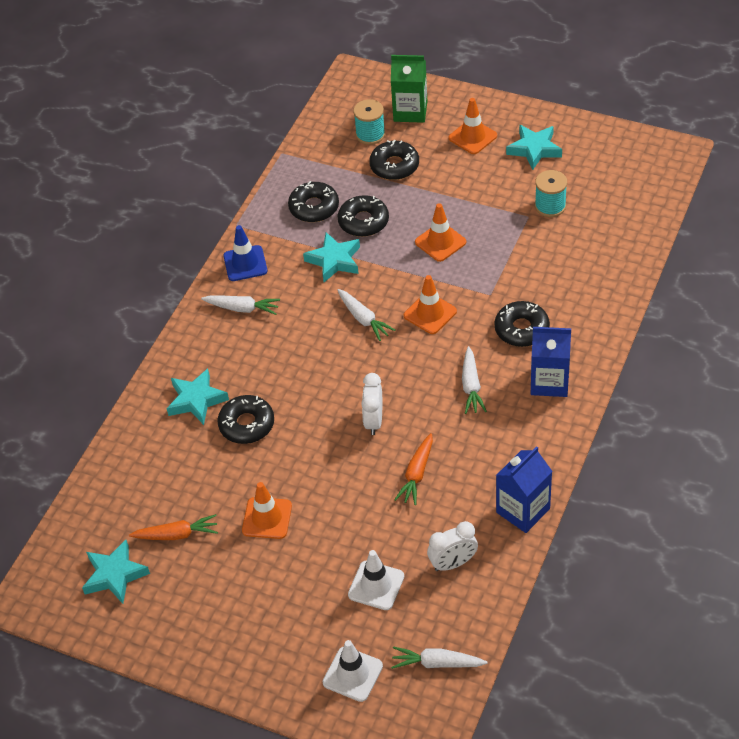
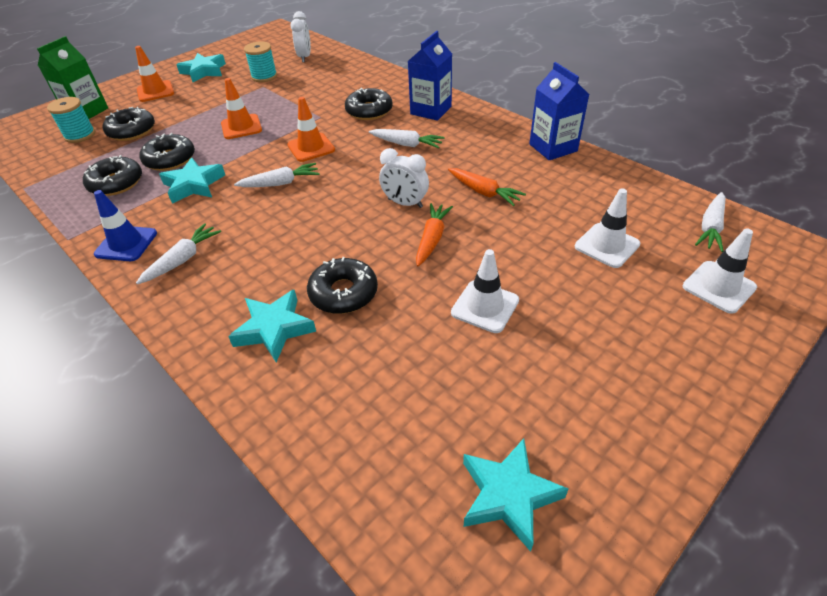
camera: 70 degrees left, 5 degrees down
orange carrot [129,514,218,540] -> orange carrot moved to [416,203,453,267]
orange traffic cone [242,482,292,539] -> white traffic cone [451,249,519,333]
white clock [427,521,478,571] -> white clock moved to [291,11,311,62]

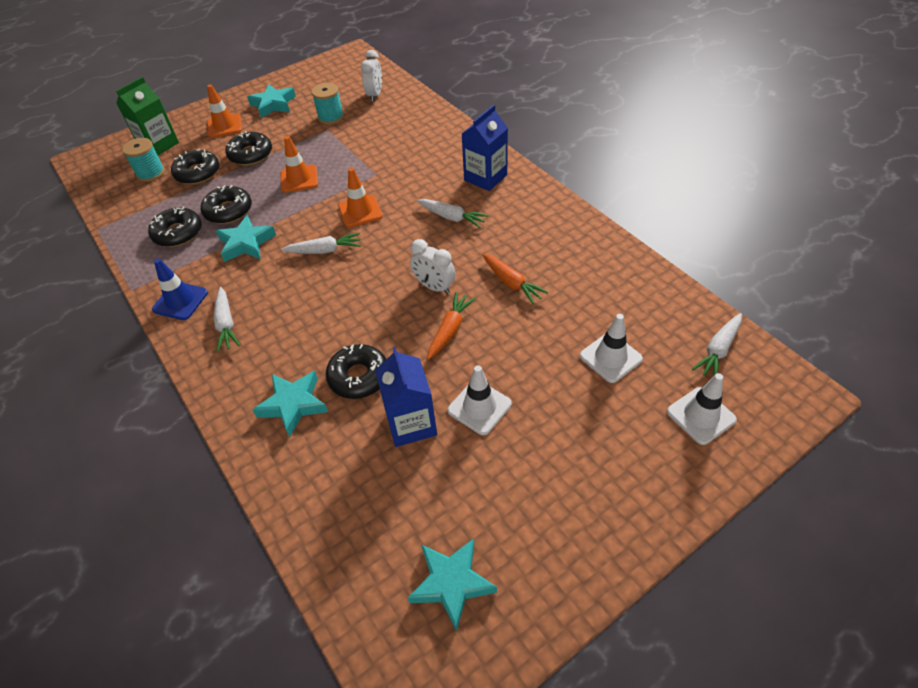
camera: 10 degrees right, 5 degrees up
white carrot [136,223,221,284] -> white carrot turned 120 degrees clockwise [214,287,240,352]
black donut [345,88,393,120] -> black donut moved to [225,131,272,165]
blue carton [529,62,589,160] -> blue carton moved to [375,347,437,447]

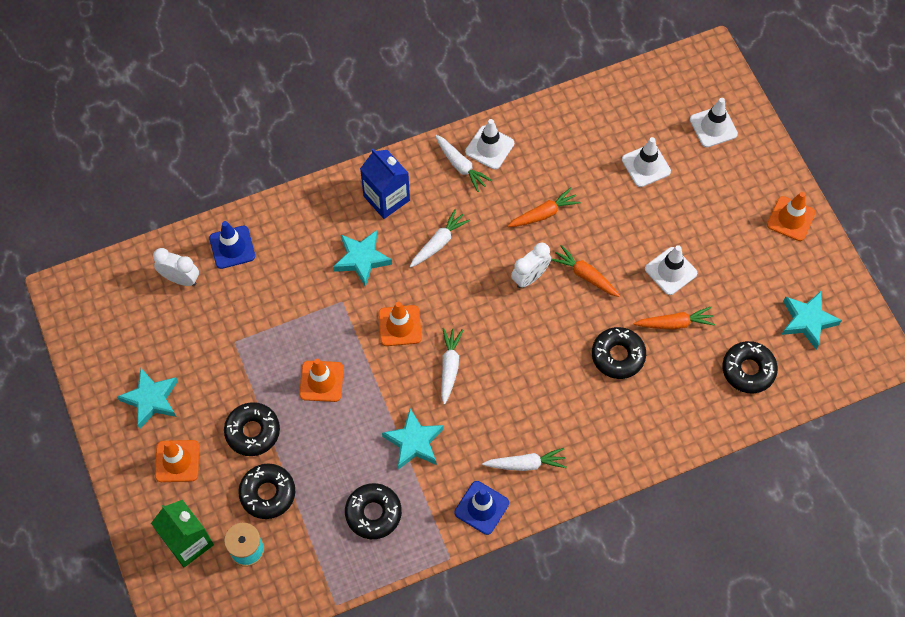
camera: 80 degrees left, 15 degrees up
black donut [201,185,252,224] -> black donut moved to [722,341,778,394]
turquoise star [253,371,328,437] -> turquoise star moved to [333,230,392,287]
turquoise spool [311,83,344,124] -> none
blue carton [375,347,437,447] -> orange carrot [634,307,715,330]
white carrot [692,313,742,376] -> white carrot moved to [435,135,492,192]
none -> blue traffic cone [209,221,255,269]
none -> white traffic cone [465,119,514,170]
none -> orange traffic cone [767,192,816,241]

